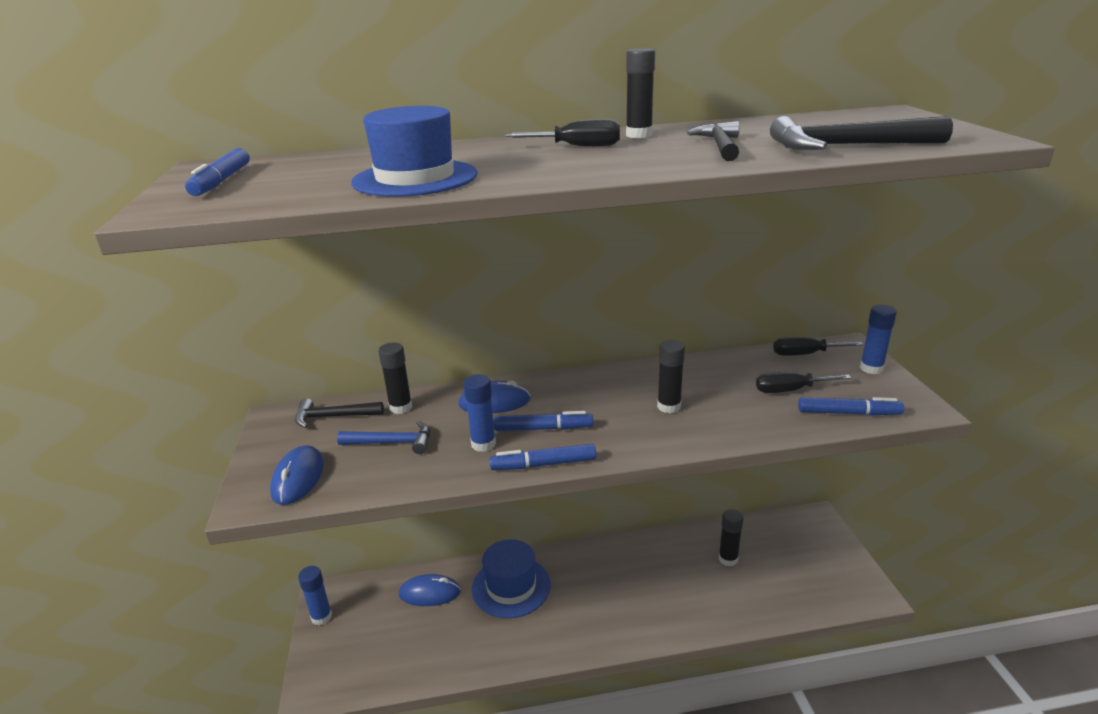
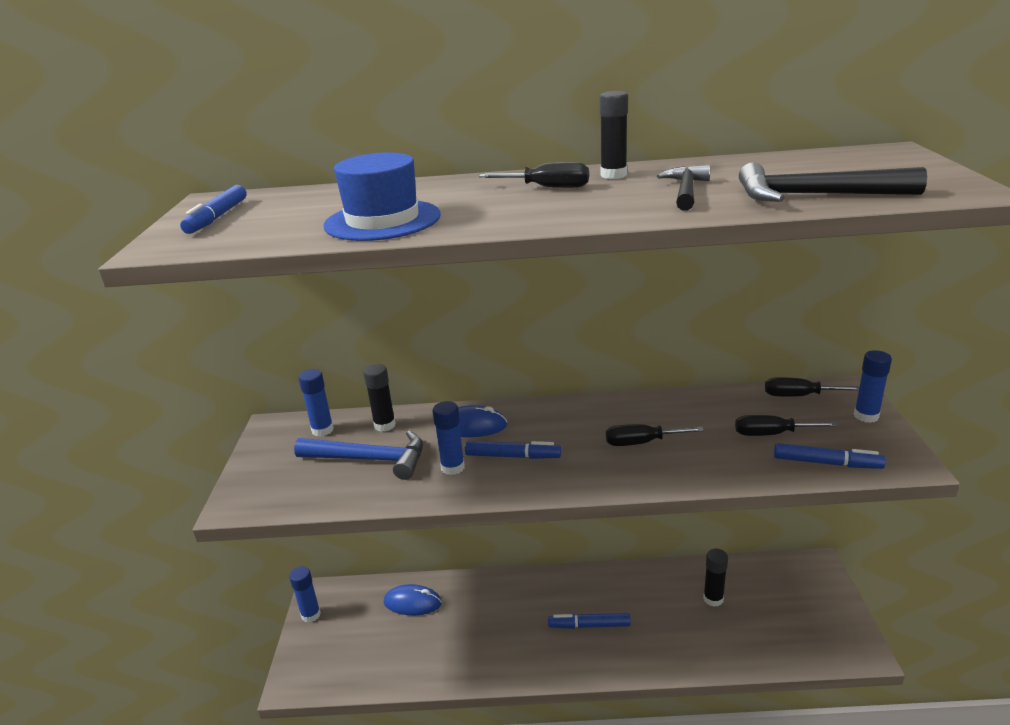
camera: 10 degrees right, 0 degrees up
blue mouse [270,446,324,505] -> none
black hammer [295,398,384,428] -> blue glue stick [298,369,334,437]
blue hammer [337,421,430,454] -> blue hammer [294,430,423,480], size x1.51
blue hat [472,539,551,618] -> none
blue marker [489,444,596,470] -> blue marker moved to [548,613,631,629]
black glue stick [657,340,685,413] -> black screwdriver [606,424,704,446]

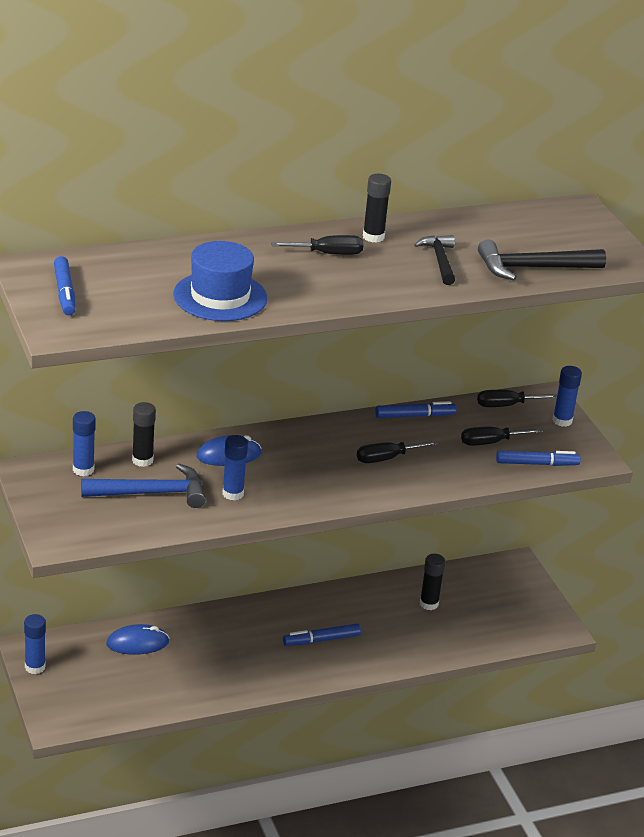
camera: 25 degrees left, 5 degrees up
blue marker [465,441,561,459] -> blue marker moved to [375,401,457,418]

